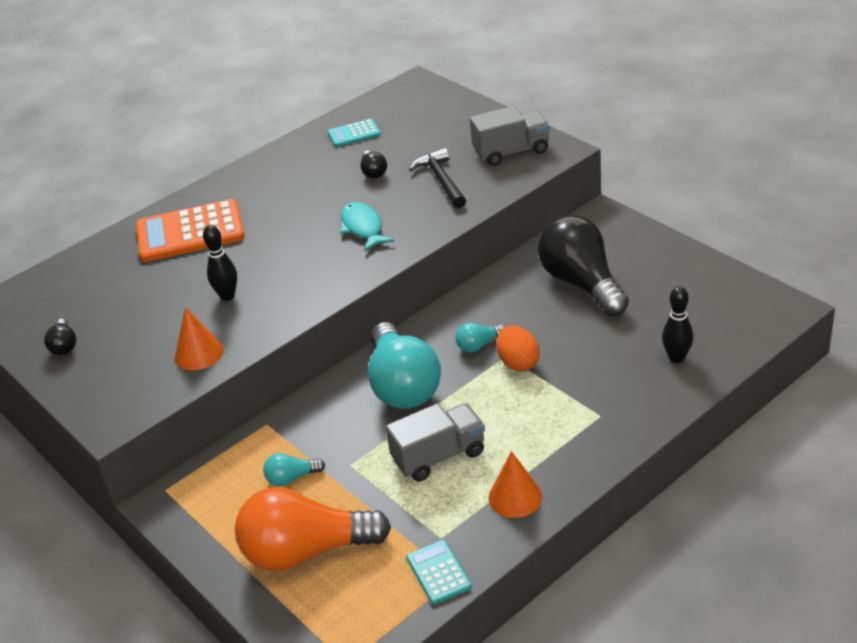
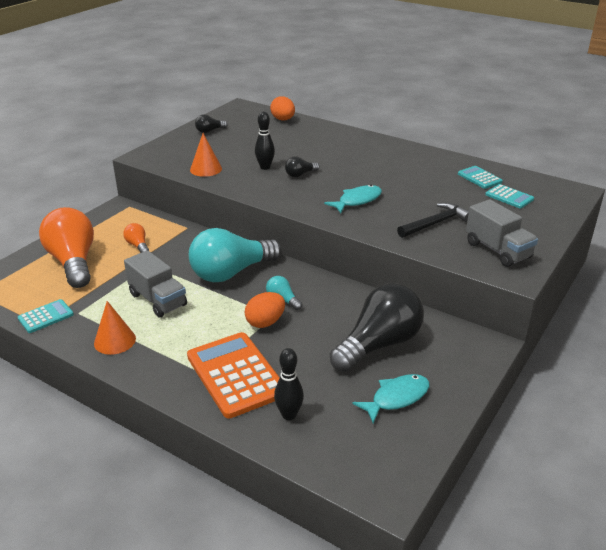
camera: 70 degrees right, 5 degrees down
orange calculator [136,199,245,262] -> orange calculator moved to [187,332,280,419]
turquoise light bulb [263,453,325,486] -> orange light bulb [123,223,149,253]
black light bulb [360,151,387,179] -> black light bulb moved to [285,156,320,177]
none -> orange egg [270,96,295,120]
none -> turquoise fish [353,374,429,423]
none -> turquoise calculator [485,184,534,209]

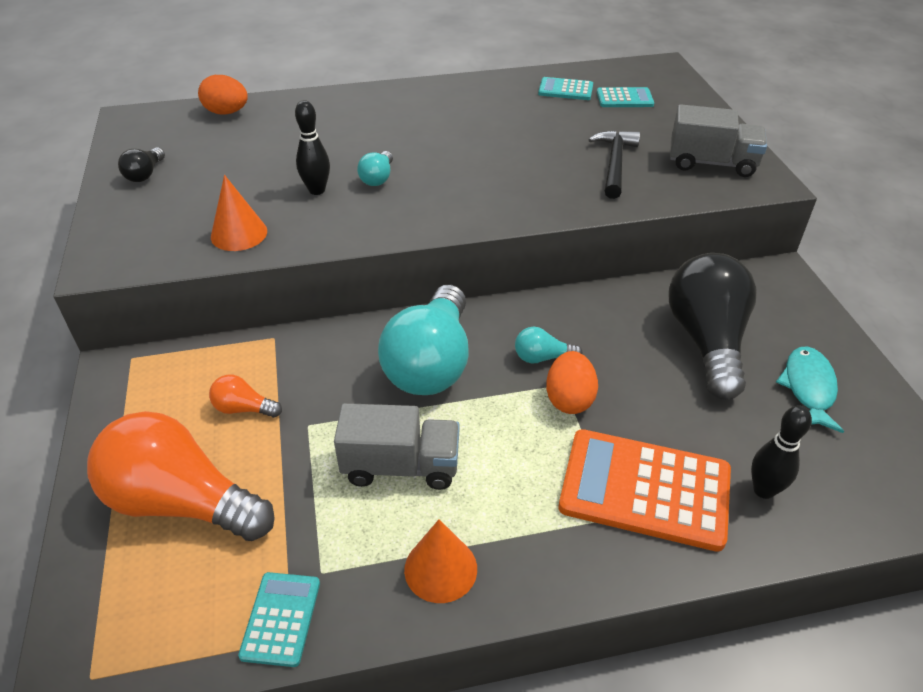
camera: 45 degrees left, 10 degrees up
black light bulb [285,156,320,177] -> turquoise light bulb [357,151,393,186]
turquoise fish [324,185,382,213] -> none

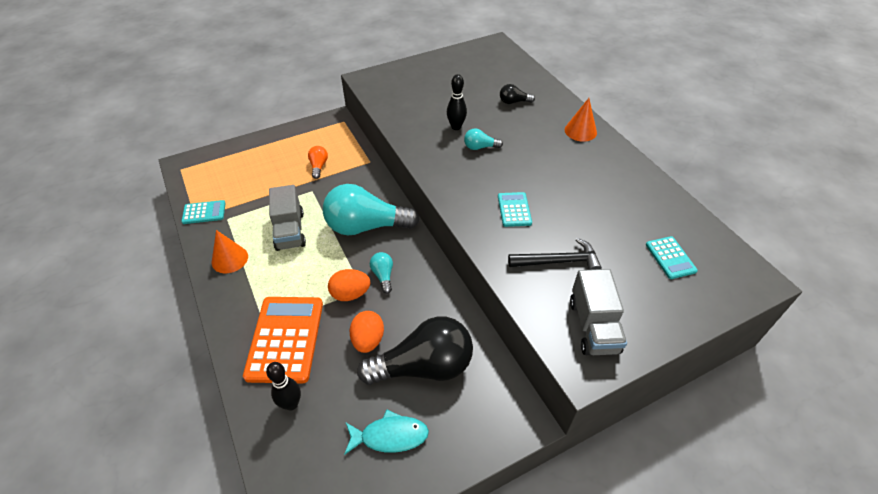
camera: 75 degrees right, 5 degrees up
orange light bulb [87,411,275,541] -> none
black light bulb [118,147,165,182] -> black light bulb moved to [500,84,535,104]
orange egg [198,75,248,115] -> orange egg moved to [350,311,384,353]
orange cone [211,175,267,251] -> orange cone moved to [565,98,597,142]
turquoise calculator [538,77,593,100] -> turquoise calculator moved to [498,192,532,227]

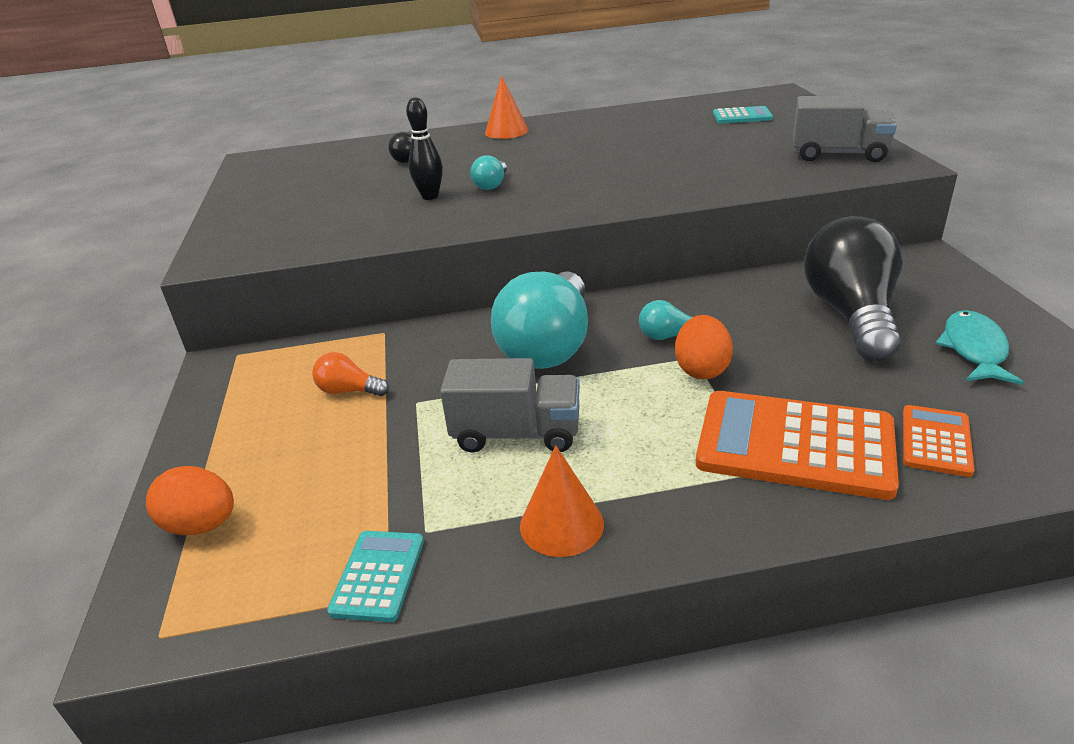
camera: 70 degrees left, 15 degrees down
black bowling pin [266,362,301,411] -> orange calculator [903,405,975,477]
orange egg [350,311,384,353] -> orange egg moved to [146,466,234,535]
turquoise calculator [498,192,532,227] -> none
black hammer [508,238,602,270] -> none

